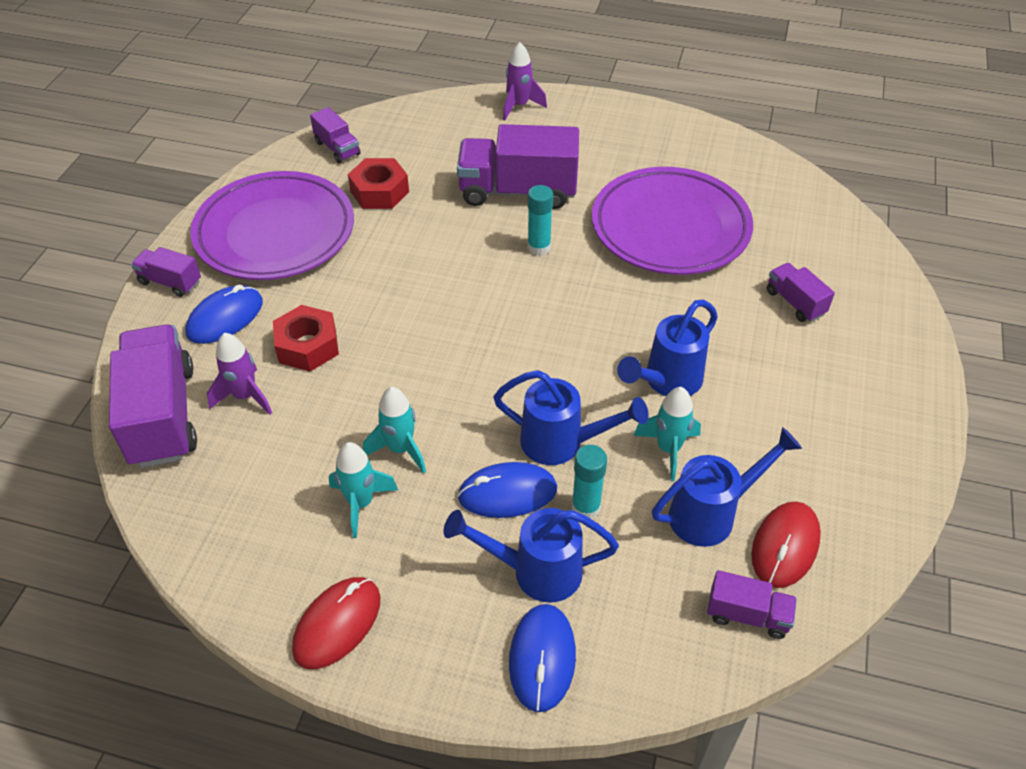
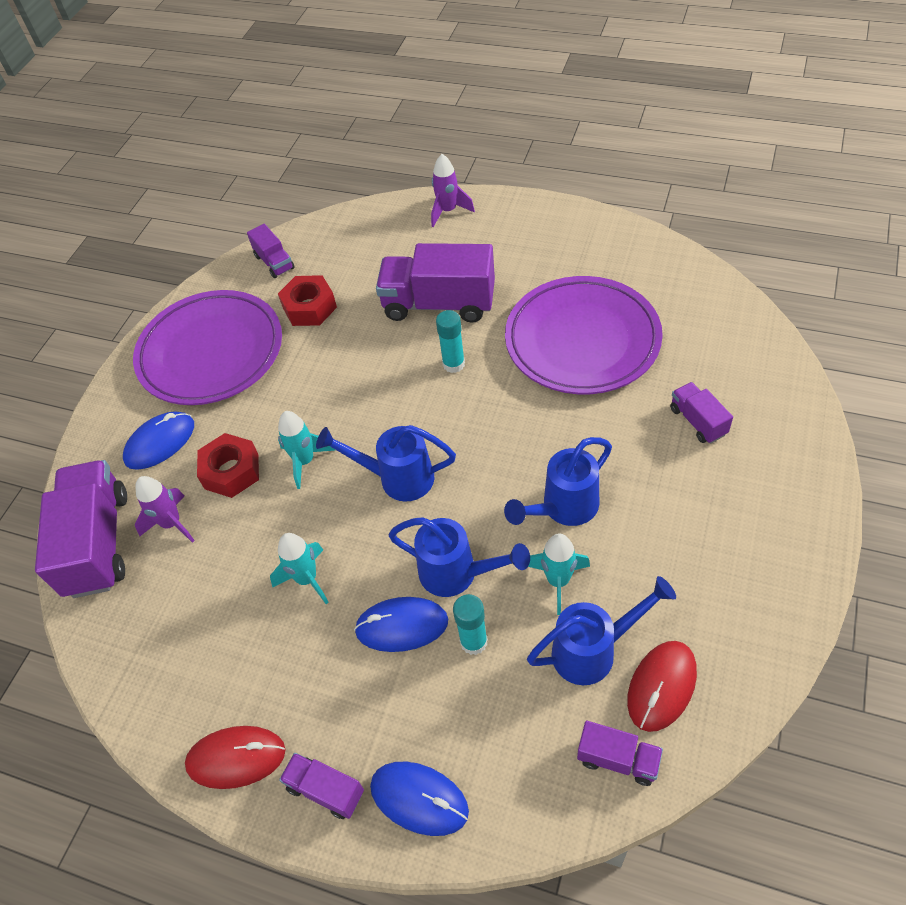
camera: 10 degrees right, 5 degrees up
purple truck [131,247,201,297] -> purple truck moved to [279,753,364,819]
red mouse [292,577,380,669] -> red mouse turned 45 degrees clockwise [185,726,285,789]
turquoise rocket [329,442,398,538] -> turquoise rocket moved to [278,411,336,489]
blue watering can [444,508,619,603] -> blue watering can moved to [316,425,456,502]
blue mouse [509,604,576,712] -> blue mouse turned 75 degrees counterclockwise [370,762,469,836]

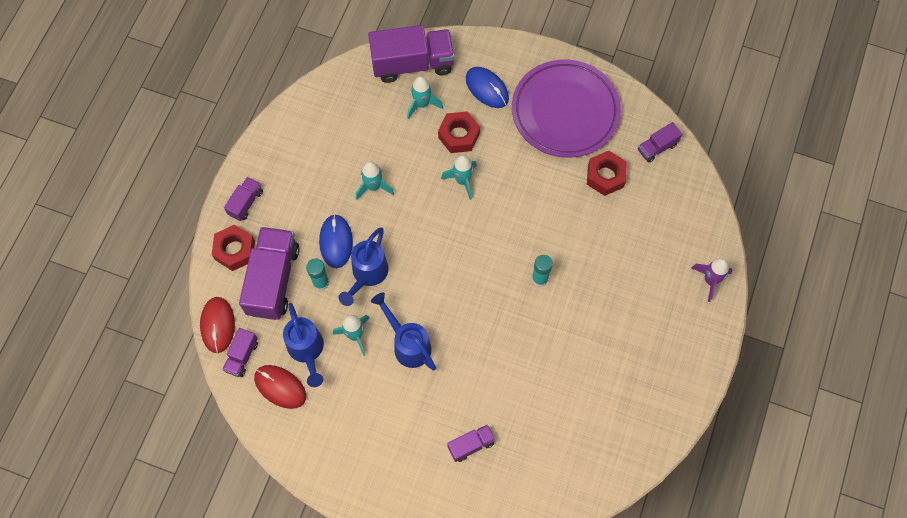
camera: 85 degrees right, 15 degrees up
purple rocket [135,476,195,543] -> turquoise rocket [407,76,443,119]
red mouse [185,726,285,789] -> red mouse moved to [200,297,235,353]
blue watering can [316,425,456,502] -> none
blue mouse [370,762,469,836] -> red nut [212,225,255,271]
purple truck [376,243,495,323] -> purple truck moved to [239,227,299,320]
purple plate [505,276,663,394] -> none

